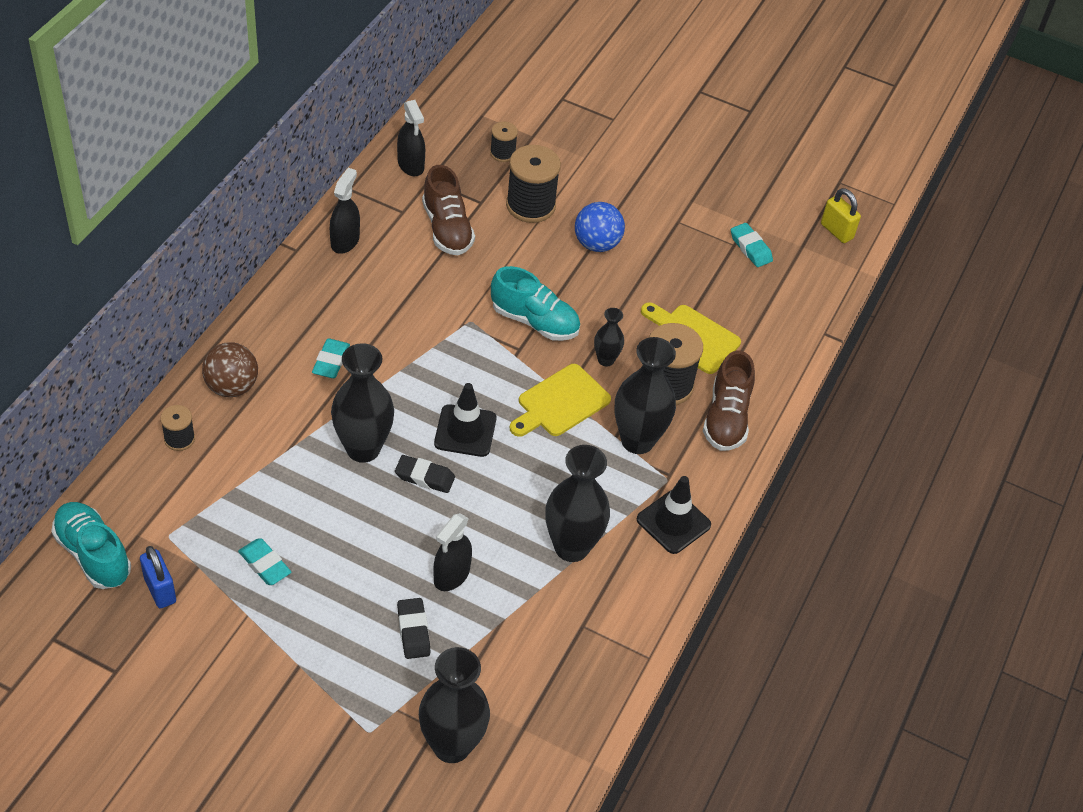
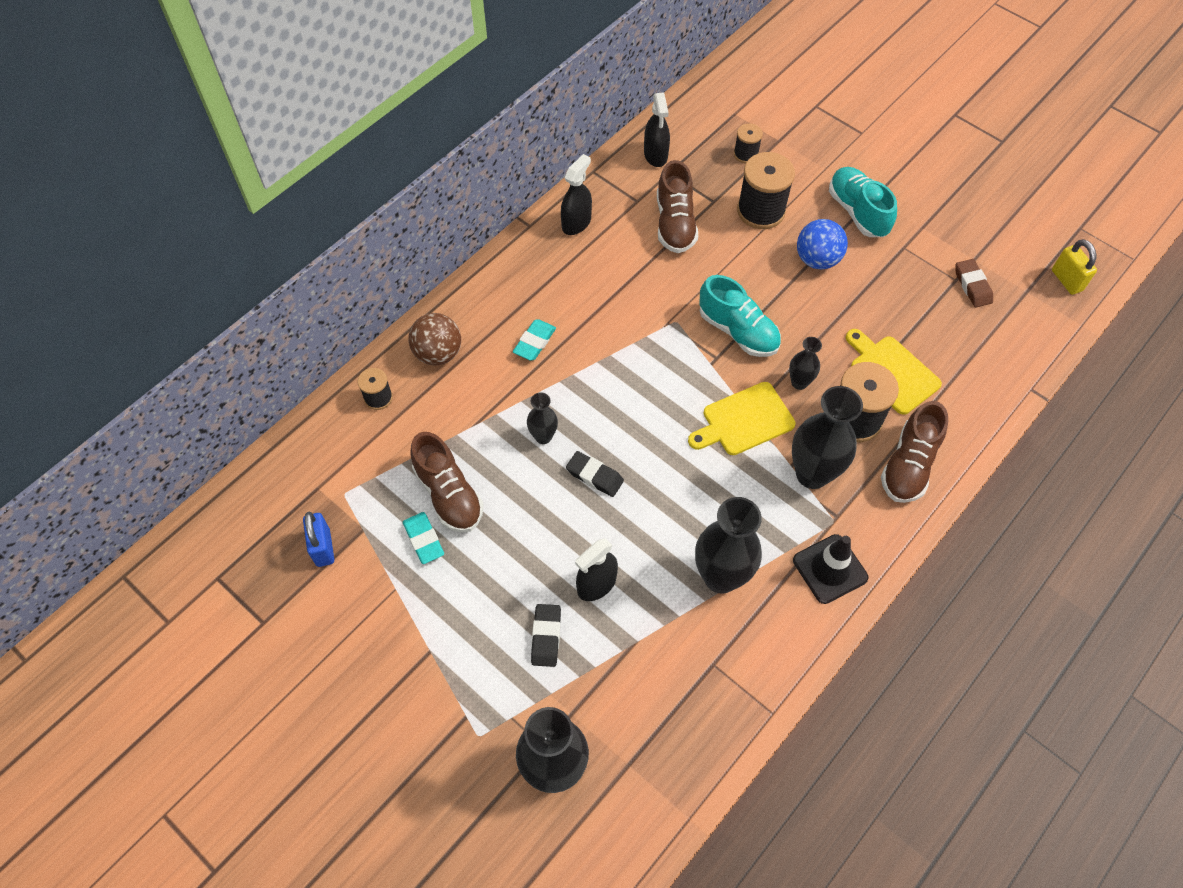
camera: 20 degrees right, 10 degrees up
turquoise shoe [51,502,131,589] -> turquoise shoe moved to [829,167,897,237]
black vase [331,343,394,463] -> black vase [527,392,558,444], size x0.52
black traffic cone [434,383,496,457] -> none
turquoise eraser [731,223,773,267] -> brown eraser [955,259,993,307]
none -> brown shoe [410,432,484,533]

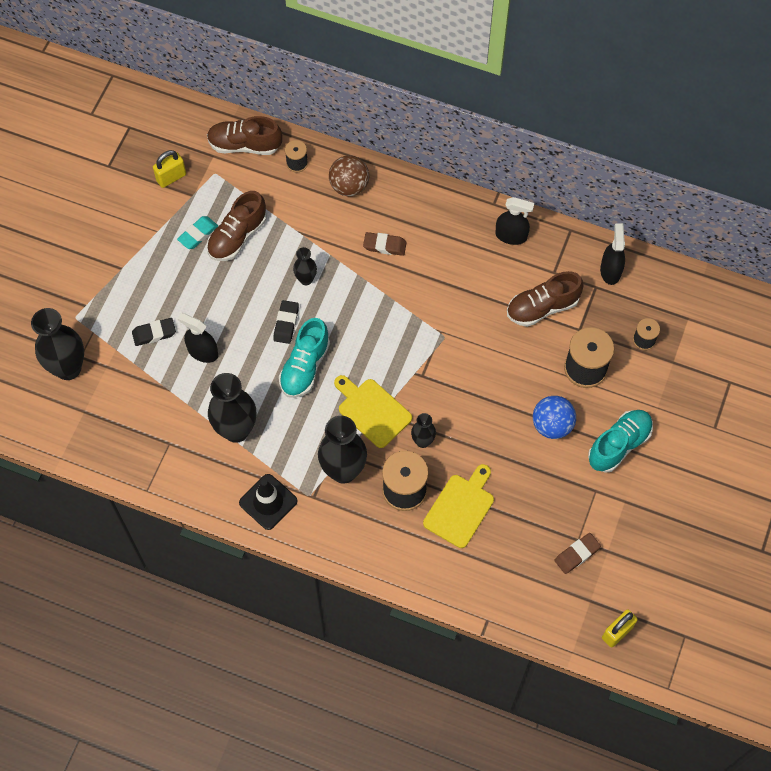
camera: 70 degrees right, 5 degrees up
blue padlock [303,511,334,567] -> yellow padlock [153,150,186,188]
turquoise eraser [513,319,556,361] -> brown eraser [363,232,407,256]
black spray bottle [644,92,670,167] -> black spray bottle turned 120 degrees clockwise [600,223,625,285]
turquoise shoe [700,275,781,357] -> turquoise shoe moved to [279,318,330,398]
brown shoe [881,401,948,503] -> brown shoe moved to [207,116,282,155]

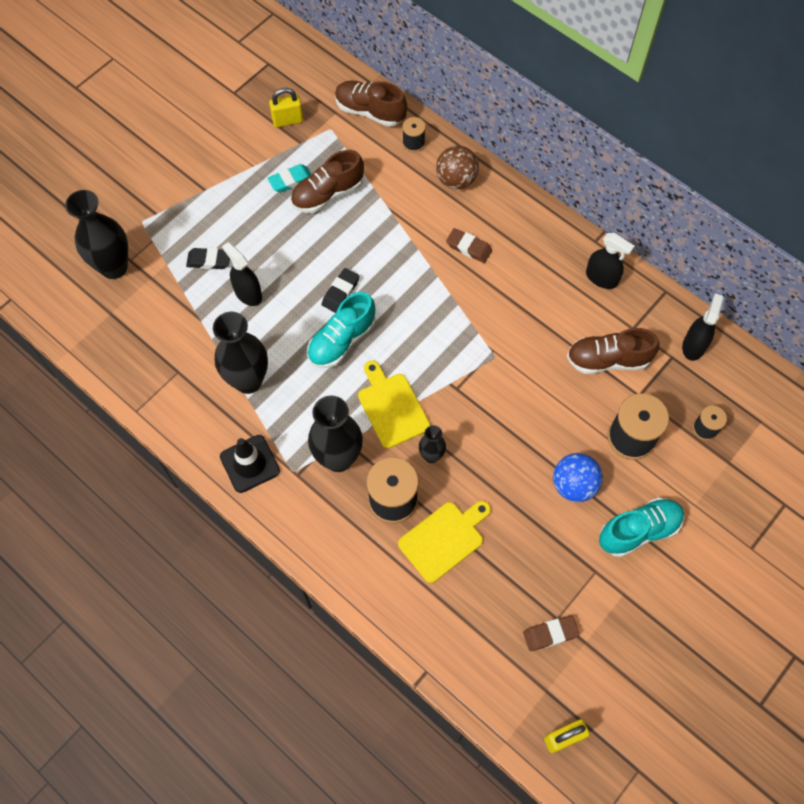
camera: 20 degrees right, 0 degrees up
black vase [293,247,317,285] -> none

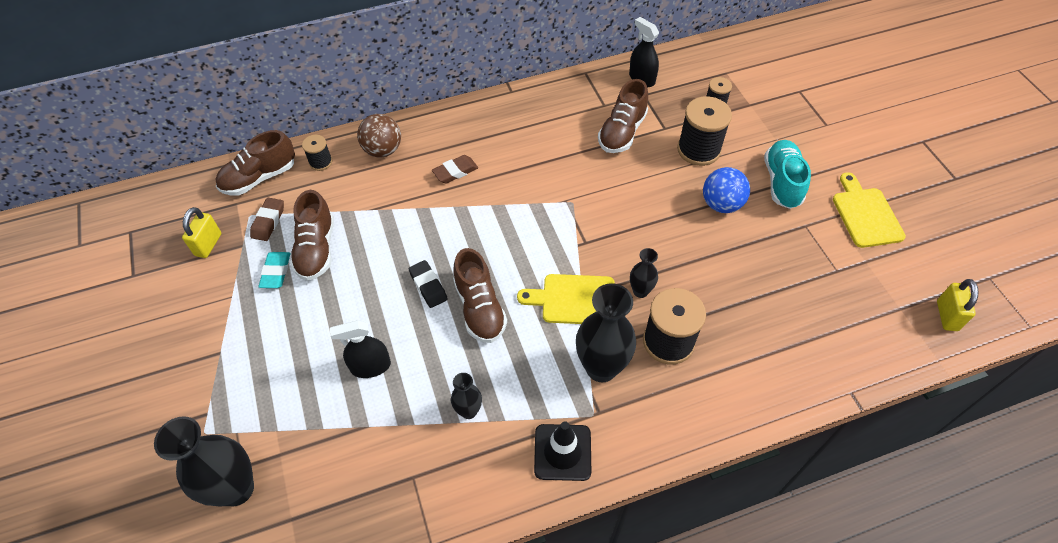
camera: 60 degrees left, 10 degrees down
black eraser [186,248,230,269] -> none
black vase [213,312,268,394] -> black vase [451,373,482,419], size x0.52
turquoise shoe [307,292,375,368] -> brown shoe [453,248,507,343]
yellow cutting board [398,501,491,583] -> yellow cutting board moved to [833,172,906,248]
brown eraser [523,616,580,651] -> brown eraser moved to [250,198,284,241]
black spray bottle [586,233,634,289] -> none

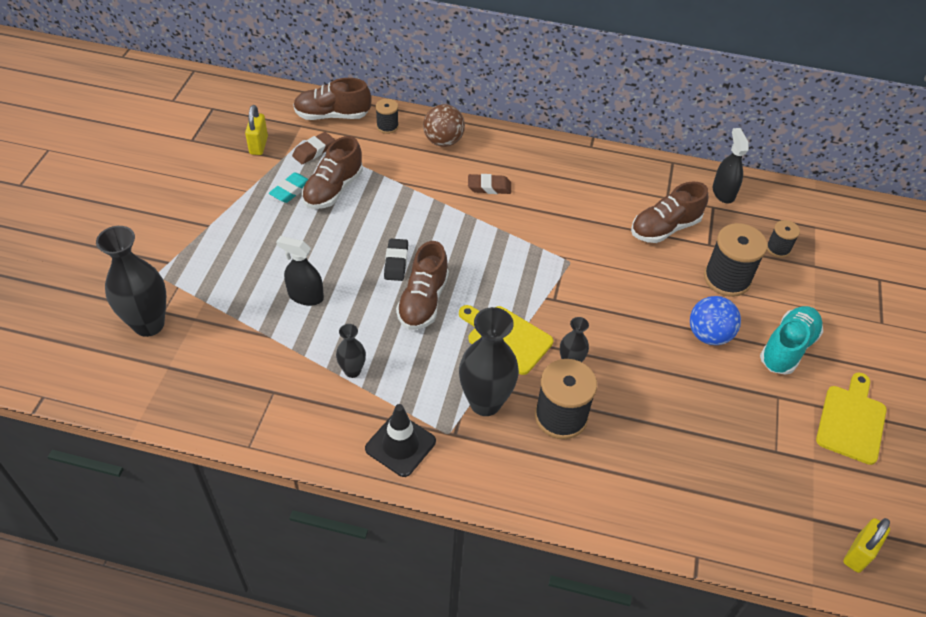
camera: 30 degrees right, 5 degrees down
yellow padlock [182,207,221,258] -> yellow padlock turned 45 degrees counterclockwise [245,105,268,155]

